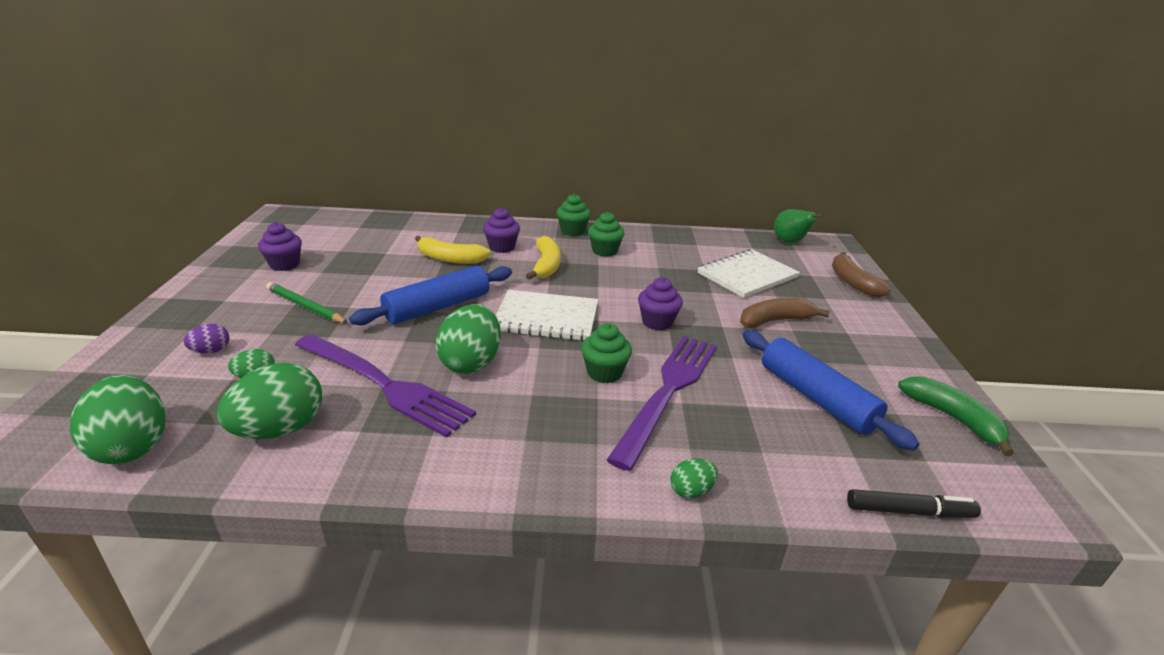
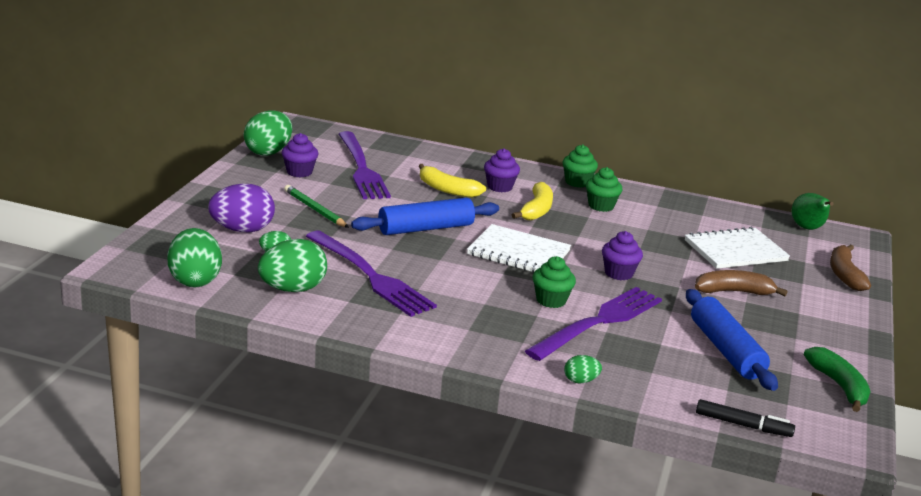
camera: 15 degrees right, 5 degrees down
purple egg [184,324,229,353] -> purple egg [208,184,275,232], size x2.06
green egg [435,304,501,374] -> green egg moved to [244,110,292,156]
none -> purple fork [339,131,391,199]

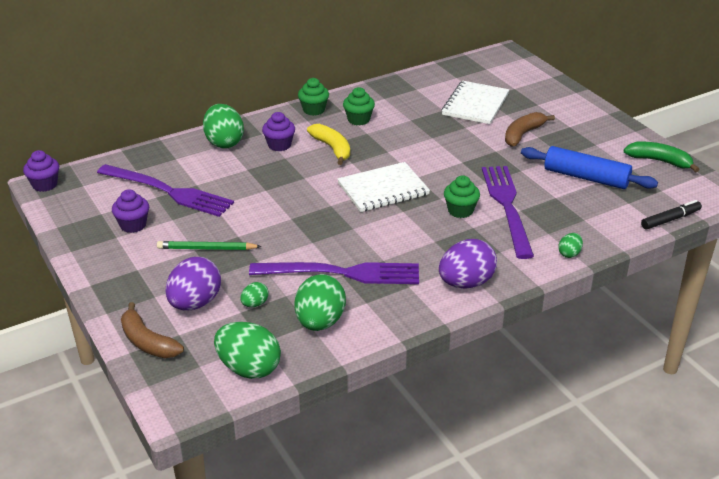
camera: 45 degrees left, 10 degrees up
green egg [244,110,292,156] -> green egg moved to [203,104,244,149]
blue rolling pin [351,198,499,235] -> none
yellow banana [419,164,486,198] -> none
purple cupcake [602,231,643,280] -> purple cupcake moved to [23,150,59,192]
green pear [791,193,833,230] -> none
brown banana [830,244,871,291] -> brown banana moved to [121,302,184,358]
none -> purple egg [439,239,497,289]

